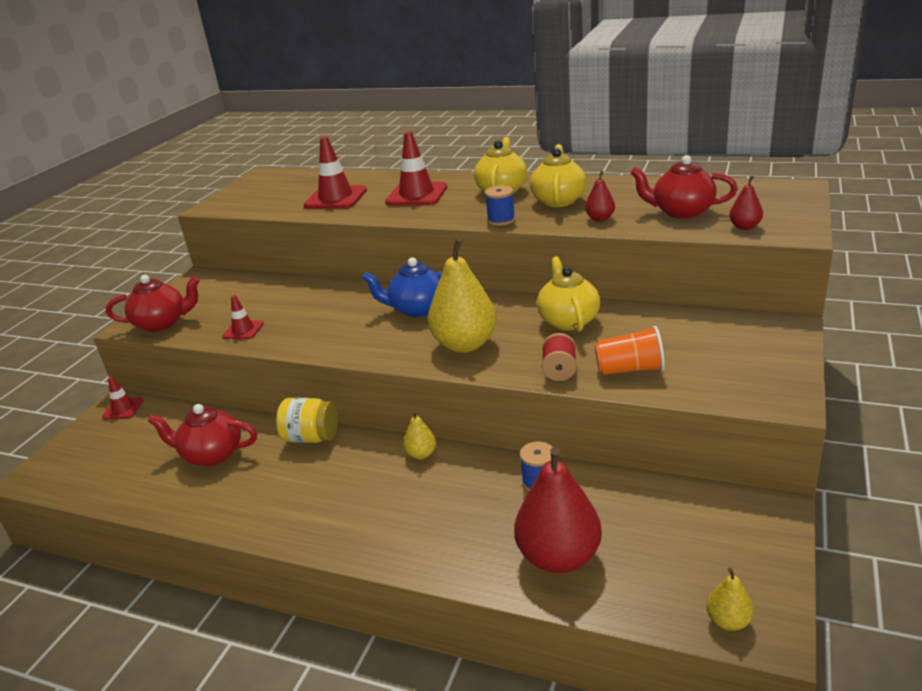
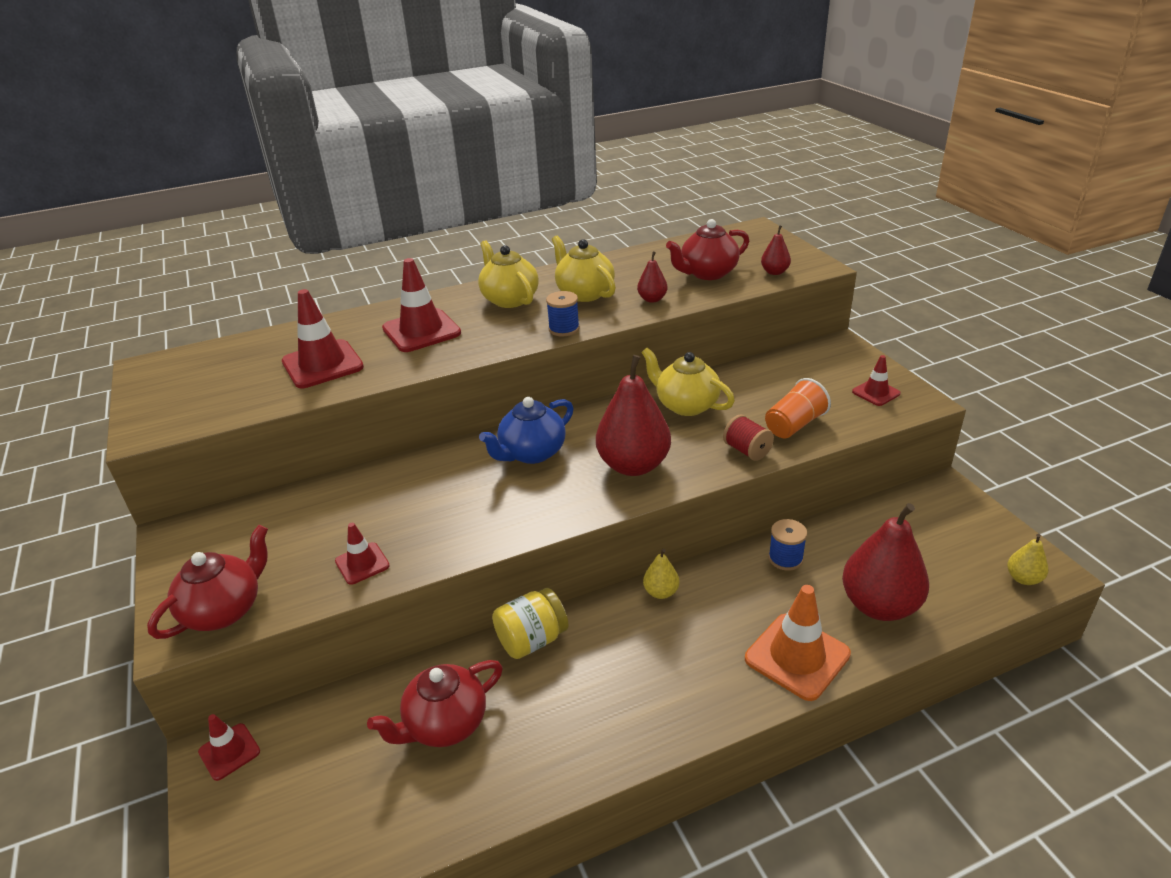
camera: 45 degrees left, 5 degrees up
yellow pear [428,238,497,353] -> red pear [596,355,671,476]
none -> orange traffic cone [745,585,851,701]
none -> red traffic cone [852,355,901,406]

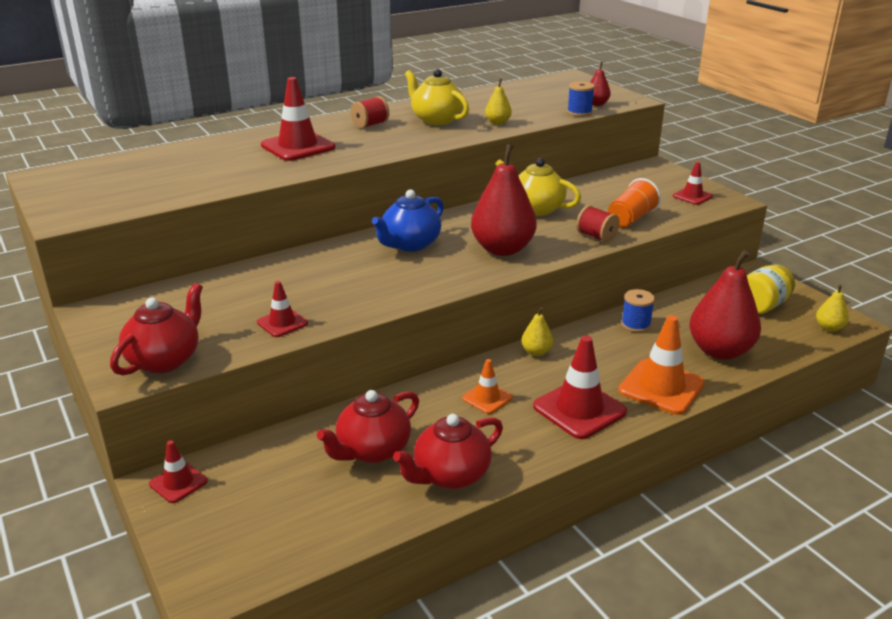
camera: 10 degrees left, 5 degrees down
red traffic cone [282,289,364,388] -> red traffic cone moved to [533,336,627,439]
yellow teapot [478,240,539,308] -> red spool [351,96,389,128]
yellow jar [492,588,569,659] -> yellow jar moved to [747,264,795,314]
blue spool [546,291,580,336] -> blue spool moved to [567,81,595,117]
red pear [637,251,668,303] -> yellow pear [485,79,512,125]
red teapot [666,219,749,280] -> red teapot moved to [393,414,503,489]
none -> orange traffic cone [462,359,513,414]

